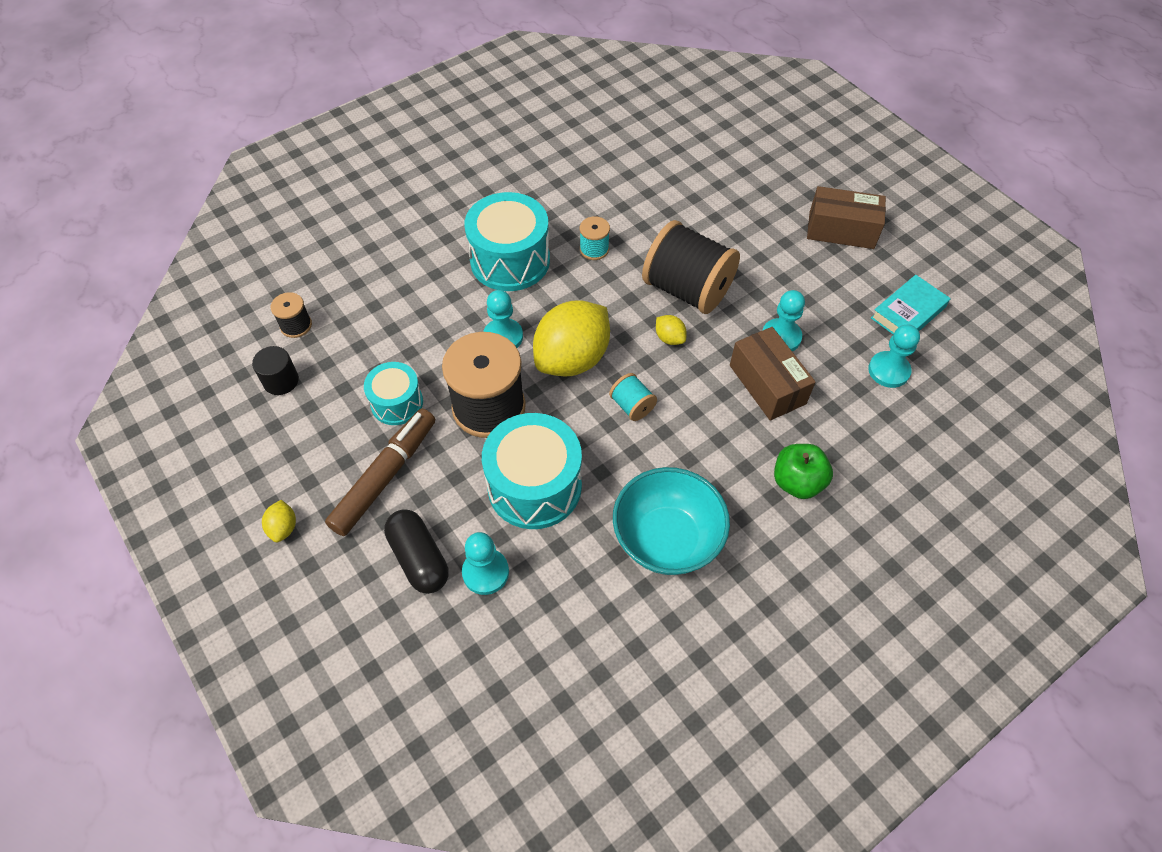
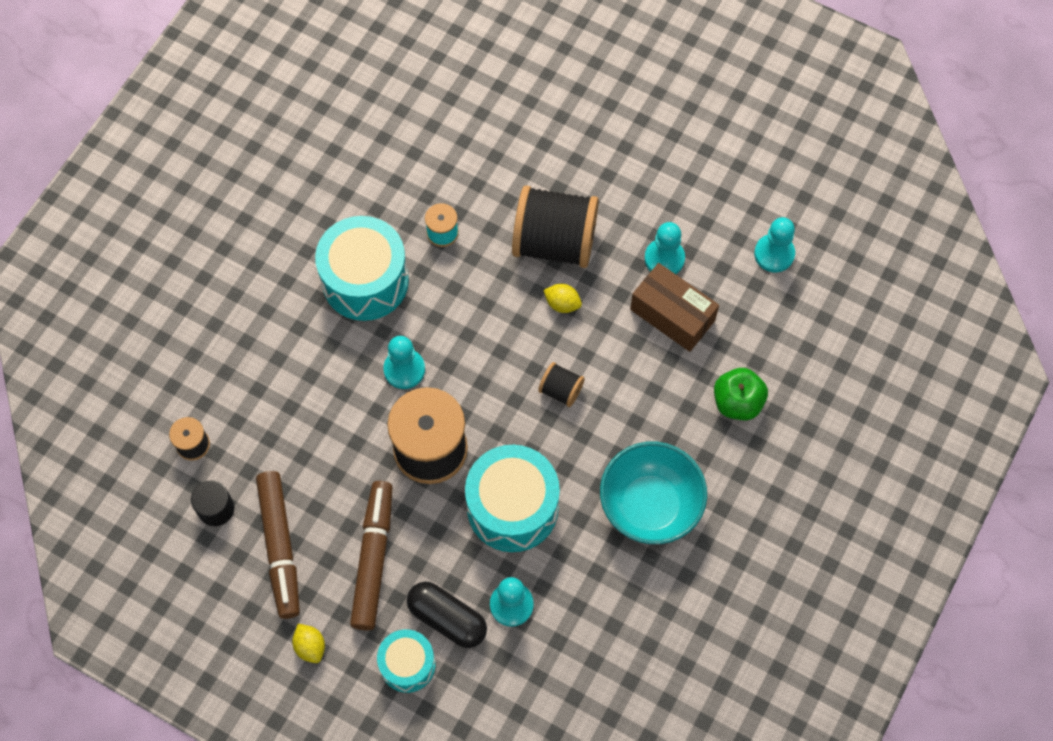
camera: 25 degrees left, 10 degrees up
turquoise drum [364,362,423,425] -> turquoise drum moved to [377,629,436,693]
yellow lemon [533,300,610,376] -> none
turquoise spool [609,373,657,421] -> black spool [538,362,585,407]
brown box [807,186,886,249] -> none
turquoise book [871,275,951,335] -> none
none -> brown marker [256,471,300,619]

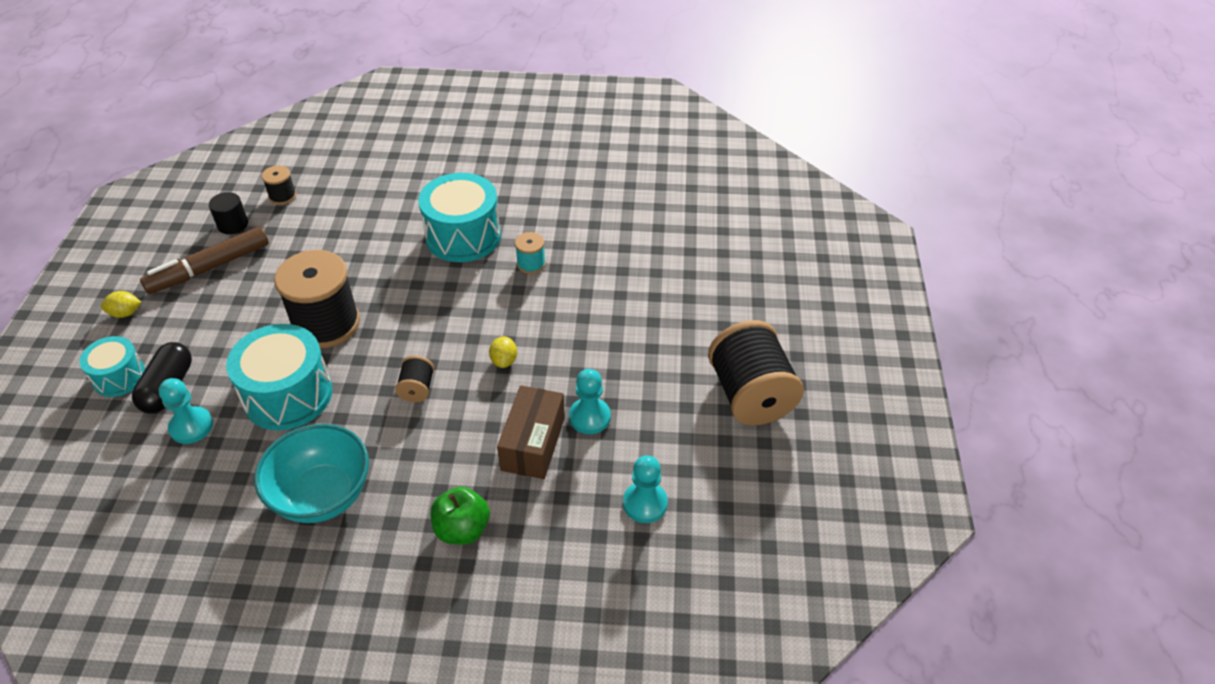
camera: 65 degrees right, 20 degrees down
yellow lemon [292,624,325,663] -> yellow lemon turned 45 degrees clockwise [101,291,141,318]
brown marker [350,481,392,631] -> none
turquoise pawn [383,336,425,389] -> none
black spool [512,185,599,268] -> black spool moved to [708,320,804,425]

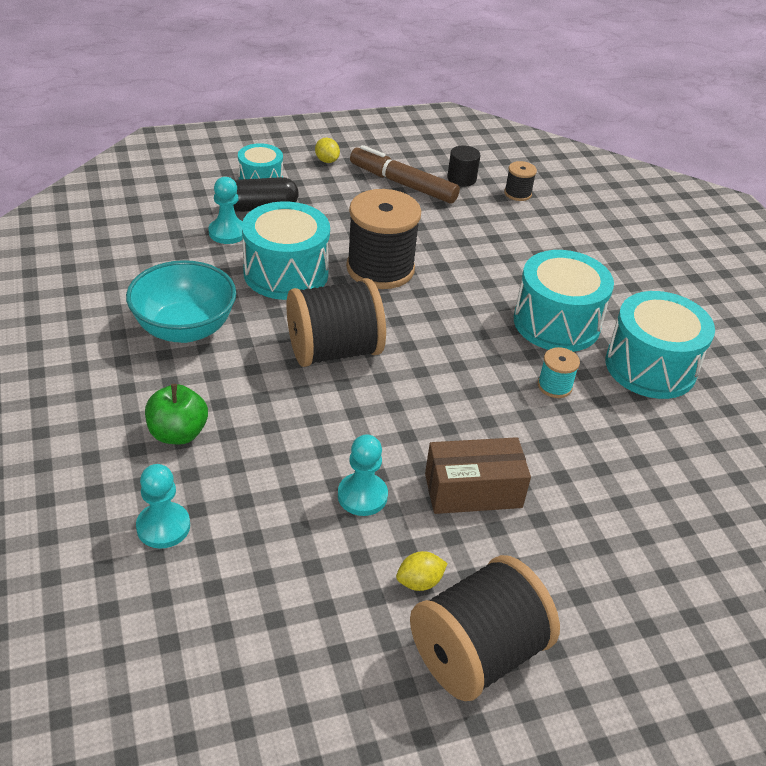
camera: 65 degrees right, 5 degrees down
black spool [395,355,434,402] -> black spool [287,278,386,367], size x2.19
yellow lemon [489,336,517,368] -> yellow lemon moved to [396,551,448,591]
brown box [497,385,565,479] -> brown box moved to [425,437,531,514]
turquoise pawn [623,456,668,523] -> turquoise pawn moved to [136,464,190,548]
none -> turquoise drum [605,291,715,399]

